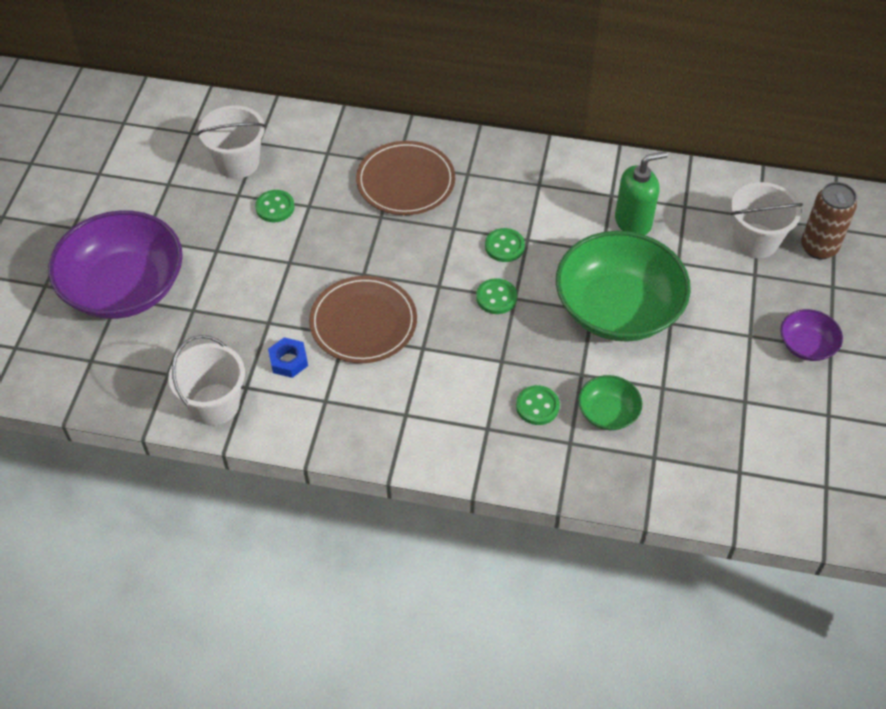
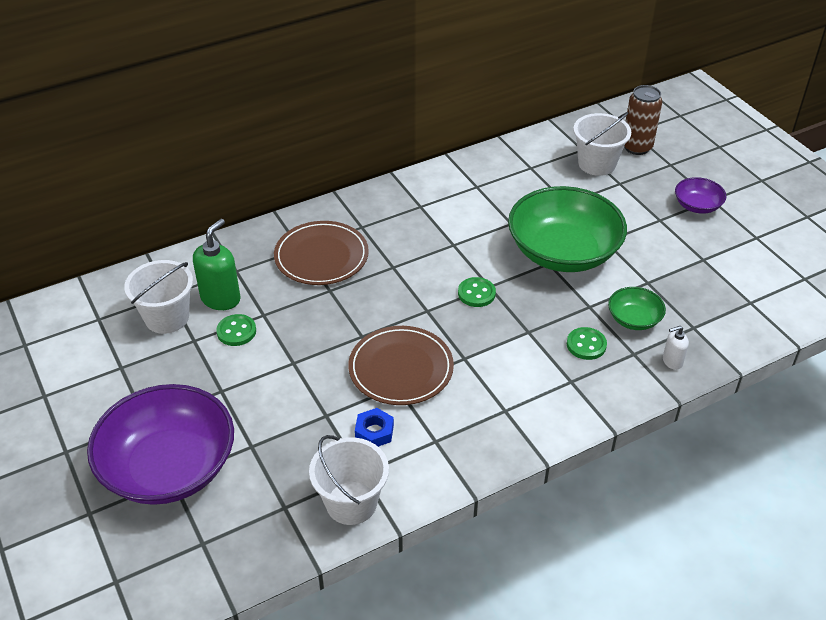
camera: 40 degrees left, 10 degrees down
green button [485,228,525,262] -> none
green soap dispenser [615,151,668,235] -> green soap dispenser moved to [193,219,241,310]
none -> white soap dispenser [663,326,689,370]

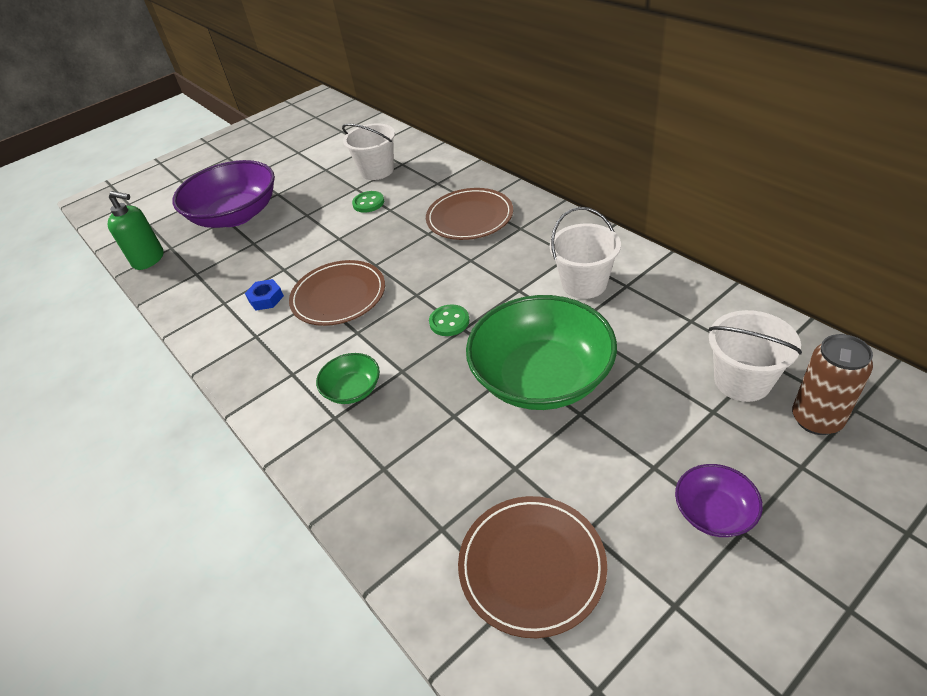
camera: 85 degrees right, 0 degrees up
green soap dispenser [193,219,241,310] -> green soap dispenser moved to [108,191,164,270]
white bucket [309,435,389,525] -> white bucket moved to [550,207,621,299]
green button [567,327,607,360] -> none
green bowl [608,287,666,330] -> green bowl moved to [316,353,380,404]
white soap dispenser [663,326,689,370] -> none
none -> brown plate [458,496,607,638]

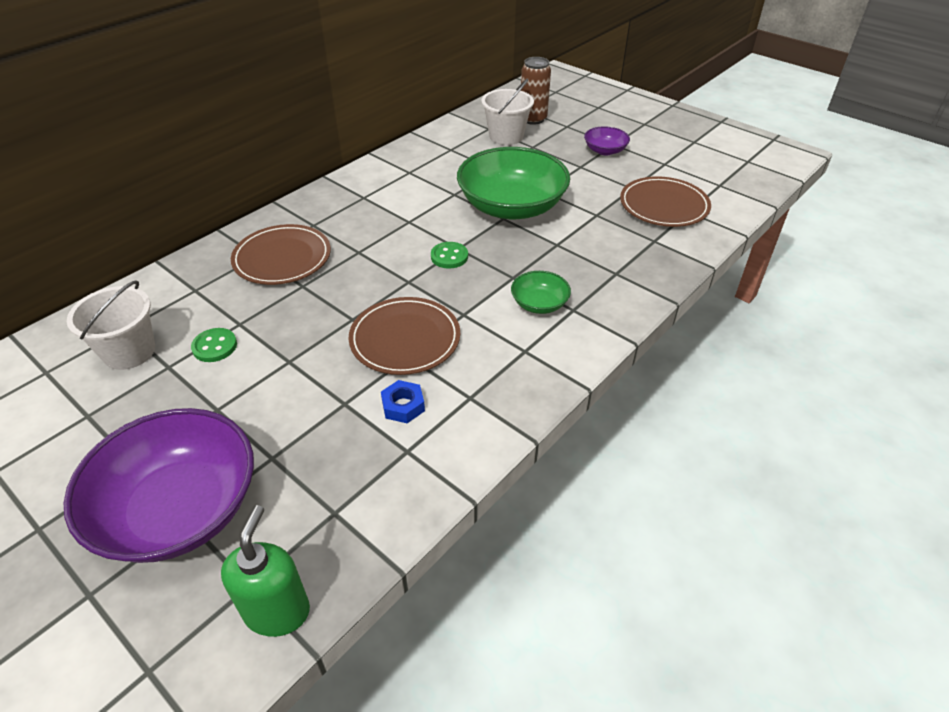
camera: 105 degrees left, 0 degrees up
white bucket [550,207,621,299] -> none

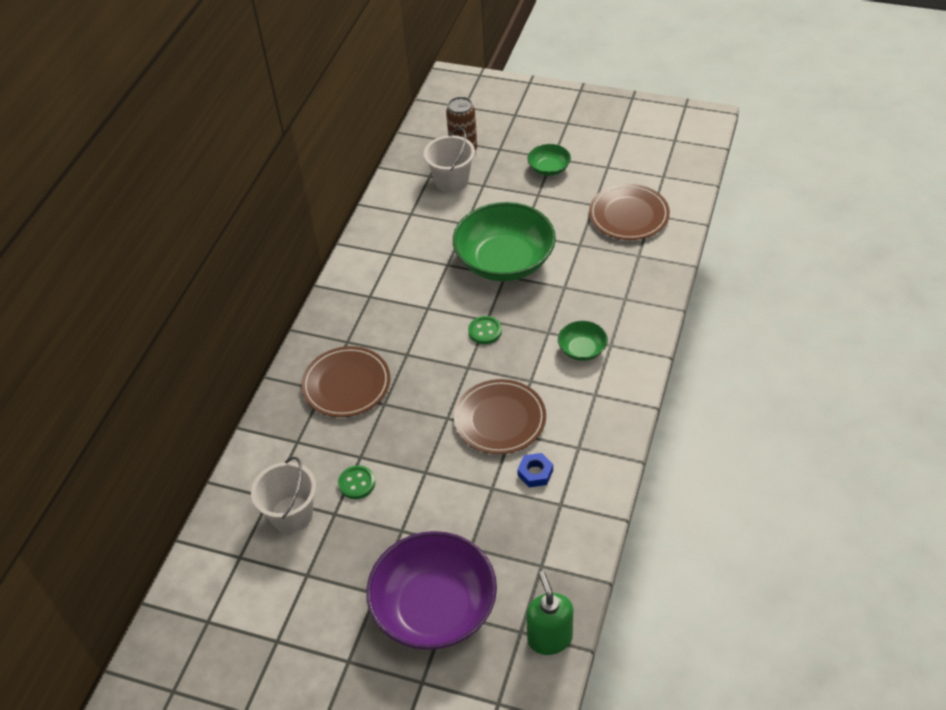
camera: 20 degrees left, 5 degrees up
purple bowl [584,126,630,155] -> green bowl [528,144,571,176]

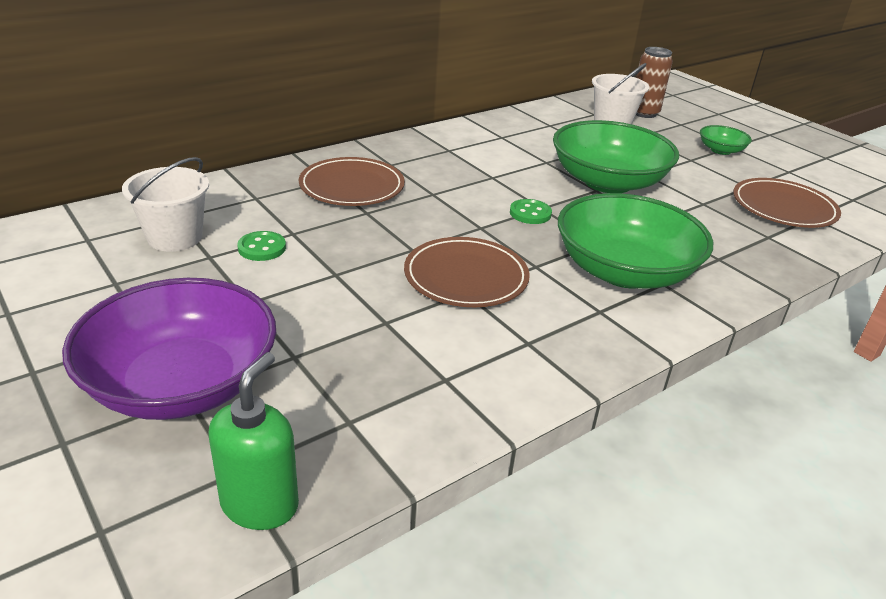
camera: 30 degrees right, 15 degrees down
blue nut [517,453,553,487] -> none
green bowl [558,321,608,361] -> green bowl [558,193,713,289], size x2.19

